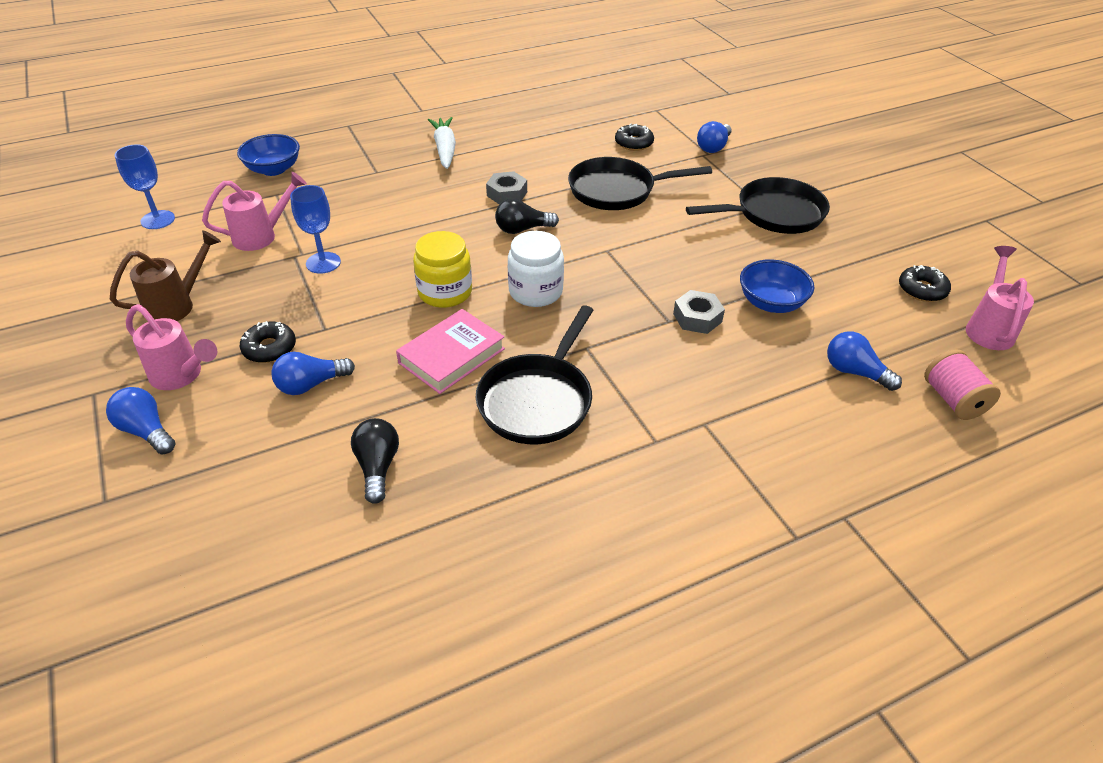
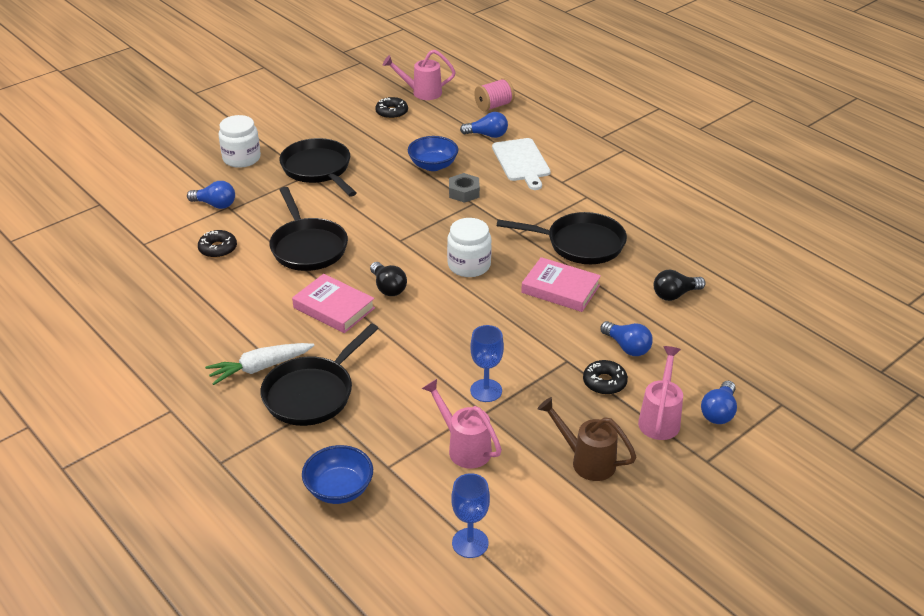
camera: 105 degrees left, 5 degrees down
yellow jar [413,231,472,308] -> none
grey nut [486,171,527,205] -> pink book [292,274,375,333]
blue light bulb [827,331,902,391] -> blue light bulb turned 105 degrees counterclockwise [460,112,508,138]
none -> white jar [218,115,261,168]
none -> black pan [260,324,379,426]
none -> white cutting board [492,138,551,190]

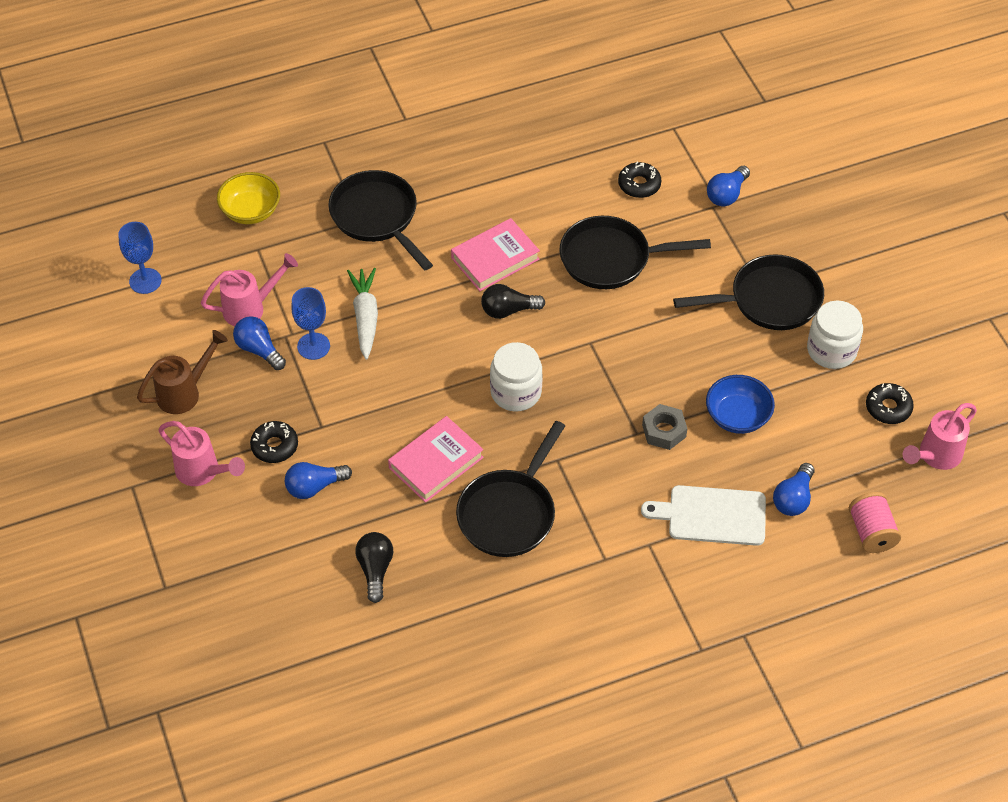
camera: 110 degrees right, 15 degrees up
white carrot [205,343,315,385] -> white carrot moved to [347,268,378,360]
white jar [218,115,261,168] -> white jar moved to [807,301,863,369]
blue bowl [302,445,373,504] -> yellow bowl [217,172,280,224]
pink watering can [383,50,456,100] -> pink watering can turned 150 degrees counterclockwise [903,403,977,470]
blue light bulb [701,381,737,424] -> blue light bulb moved to [233,316,286,370]

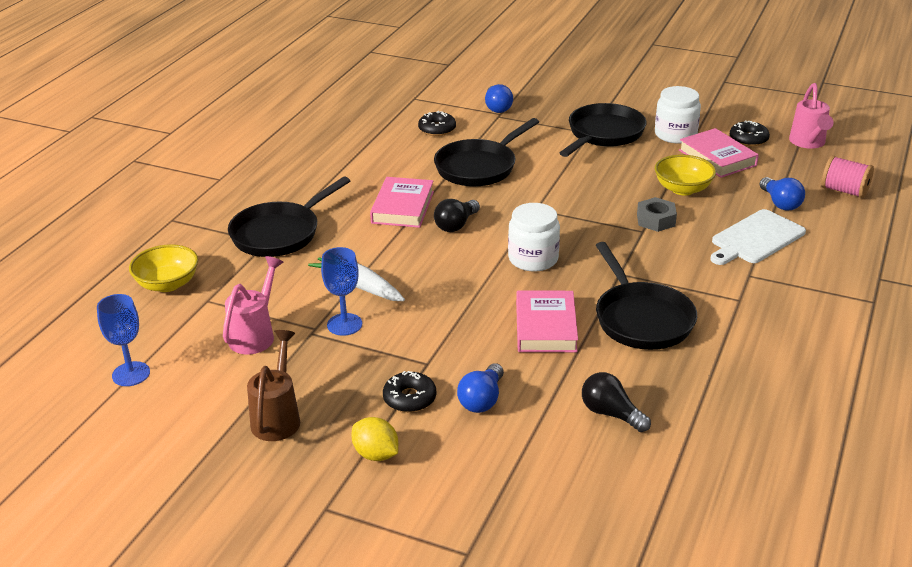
camera: 45 degrees left, 20 degrees down
pink watering can [158,421,245,486] -> yellow lemon [351,417,398,461]
blue light bulb [233,316,286,370] -> none
black pan [328,170,433,270] -> black pan turned 60 degrees counterclockwise [228,176,350,257]
blue bowl [706,375,775,434] -> yellow bowl [655,155,716,196]
none -> pink book [679,128,759,178]

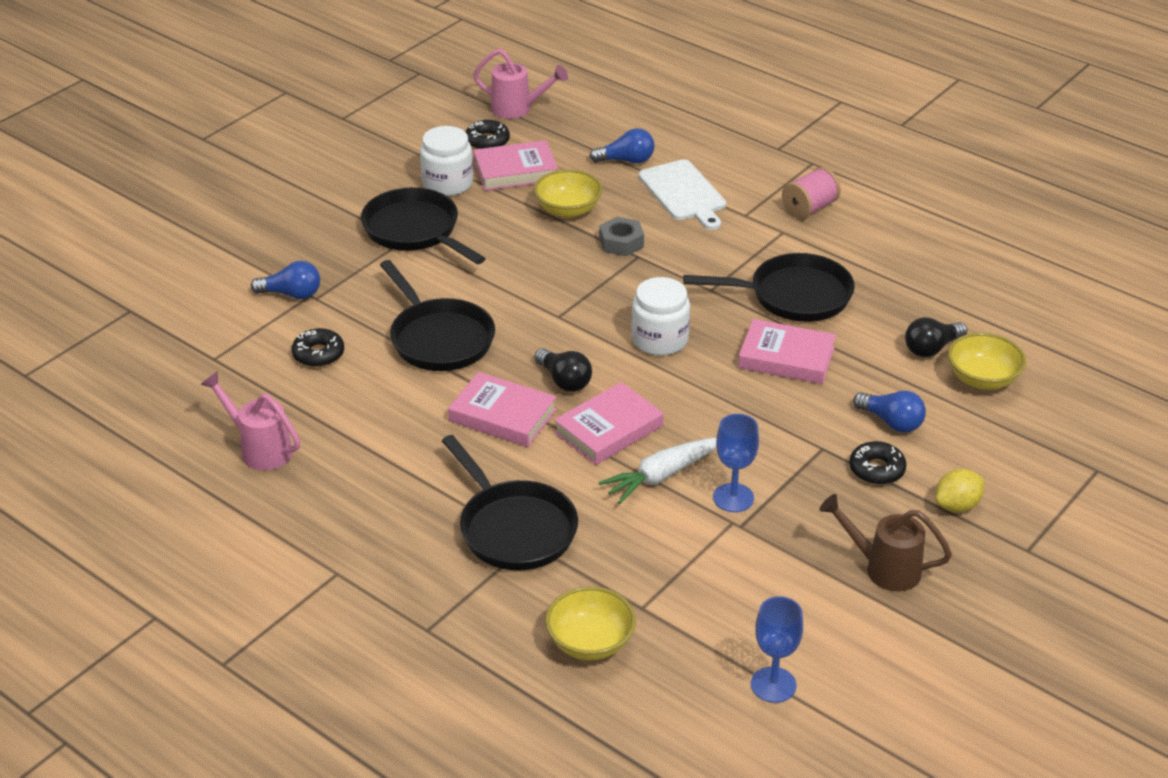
camera: 75 degrees left, 5 degrees up
pink watering can [223,256,284,354] -> pink watering can moved to [200,371,300,470]
pink spool [821,155,874,198] -> pink spool moved to [782,167,841,219]
none -> pink book [554,382,663,465]
none -> yellow bowl [948,333,1026,390]

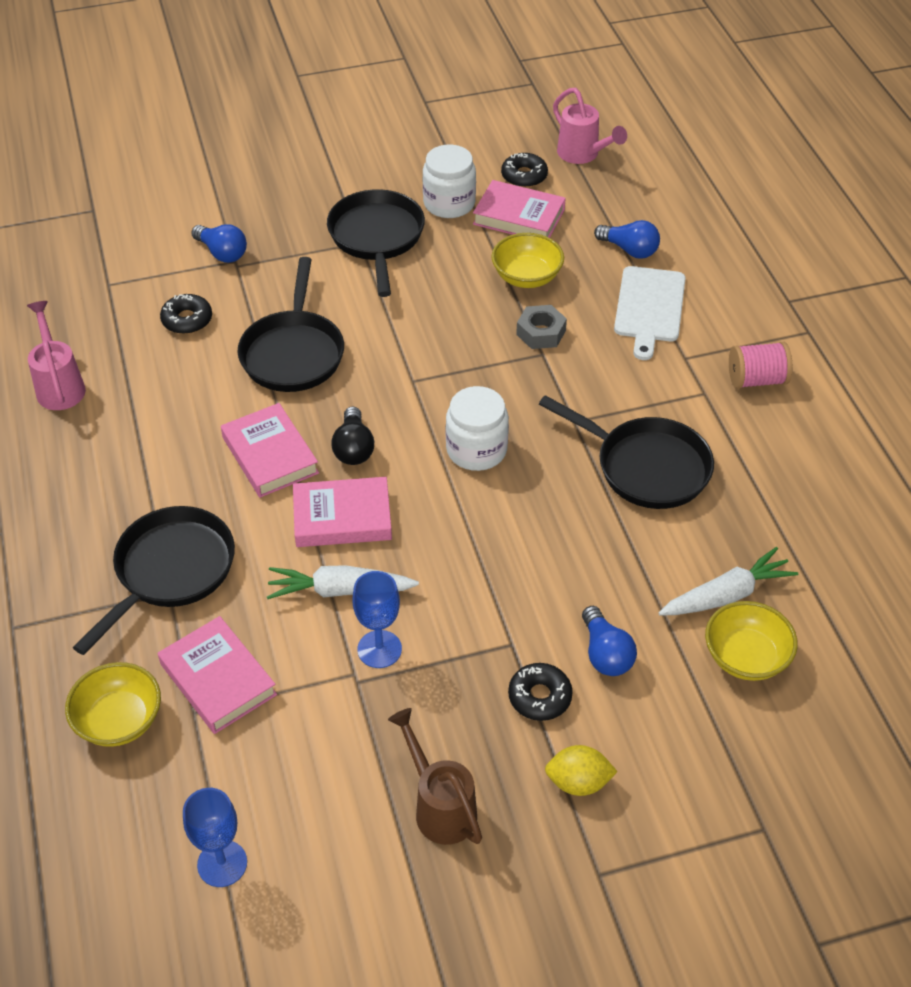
camera: 35 degrees right, 10 degrees up
black pan [442,435,578,570] -> black pan turned 150 degrees counterclockwise [73,506,235,655]
pink book [738,319,836,384] -> pink book moved to [158,616,277,734]
black light bulb [905,317,967,357] -> white carrot [658,547,798,615]

